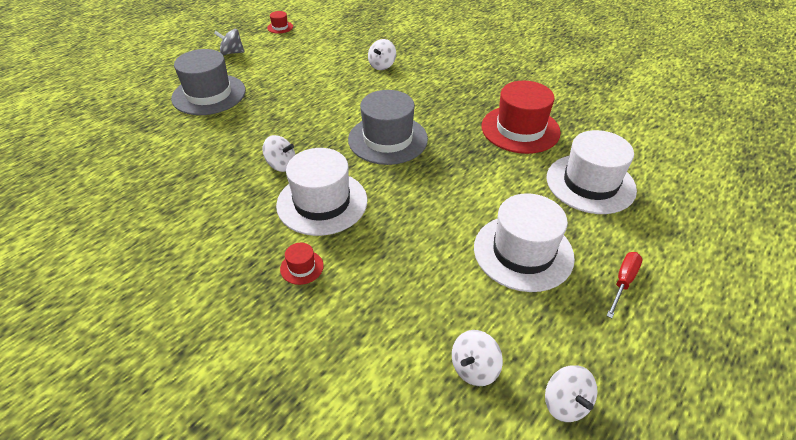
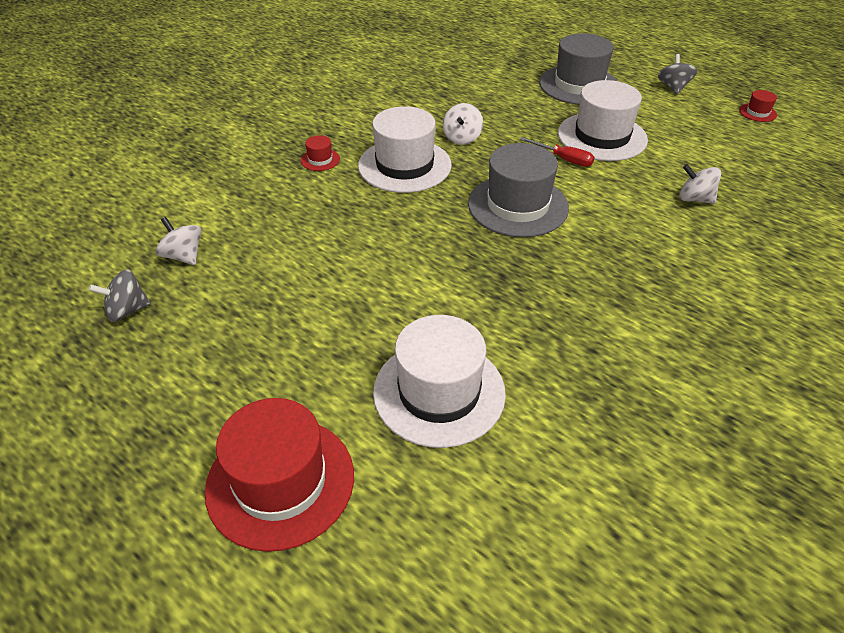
camera: 90 degrees right, 0 degrees up
white hat [474,193,575,292] -> white hat moved to [558,80,648,161]
red hat [482,81,561,154] -> red hat moved to [205,398,354,552]
white spinning top [545,365,597,422] -> grey spinning top [89,269,151,322]
red screwdriver [606,252,642,318] -> red screwdriver moved to [520,137,595,167]

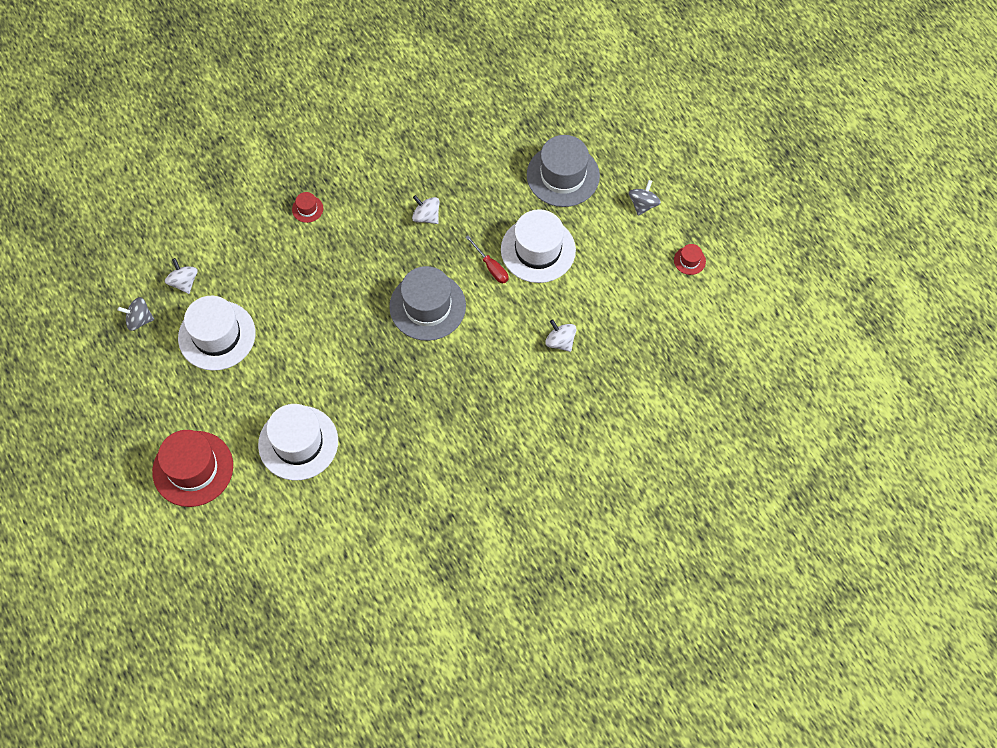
camera: 20 degrees right, 20 degrees up
white hat [358,106,452,193] -> white hat moved to [178,296,256,371]
white spinning top [443,103,483,145] -> white spinning top turned 90 degrees clockwise [412,195,440,224]

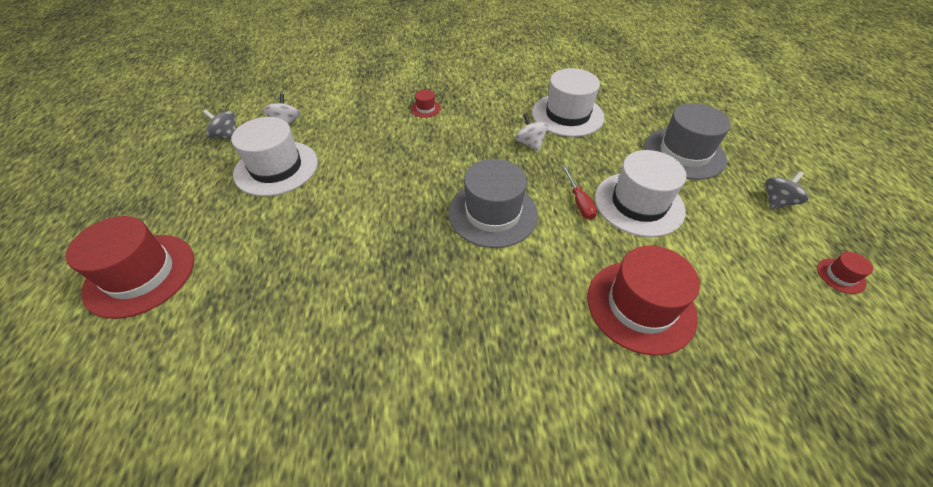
camera: 25 degrees right, 15 degrees down
white hat [258,404,338,480] -> white hat moved to [532,68,604,137]
white spinning top [545,319,576,352] -> red hat [587,246,700,356]

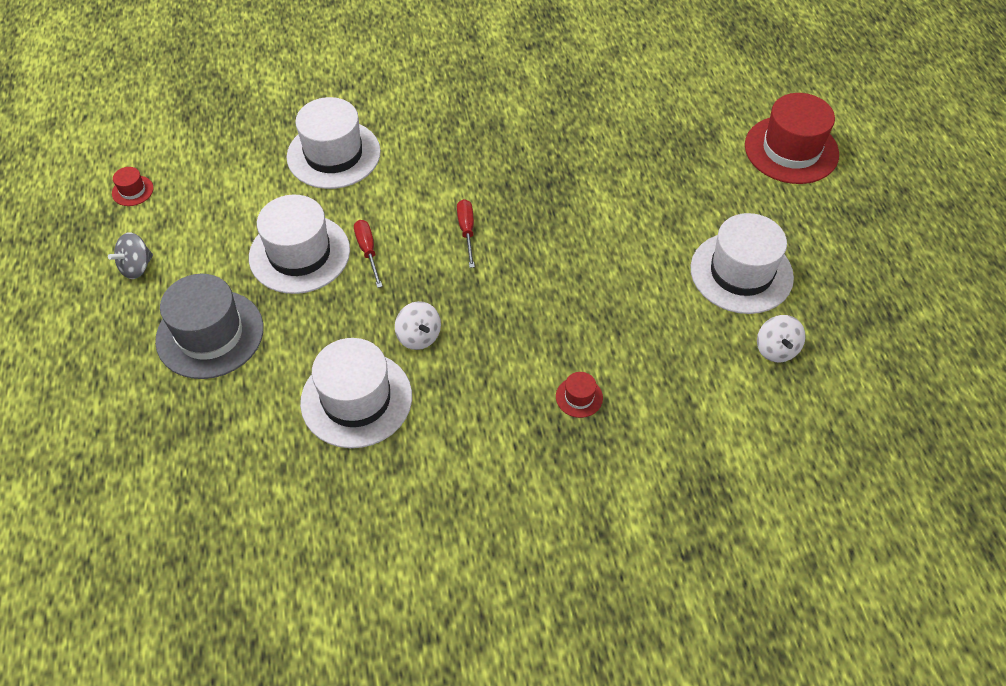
camera: 175 degrees right, 5 degrees up
grey spinning top [203,109,236,139] -> none
grey hat [448,159,538,248] -> red screwdriver [457,199,475,268]
red hat [587,246,700,356] -> white hat [287,97,381,189]

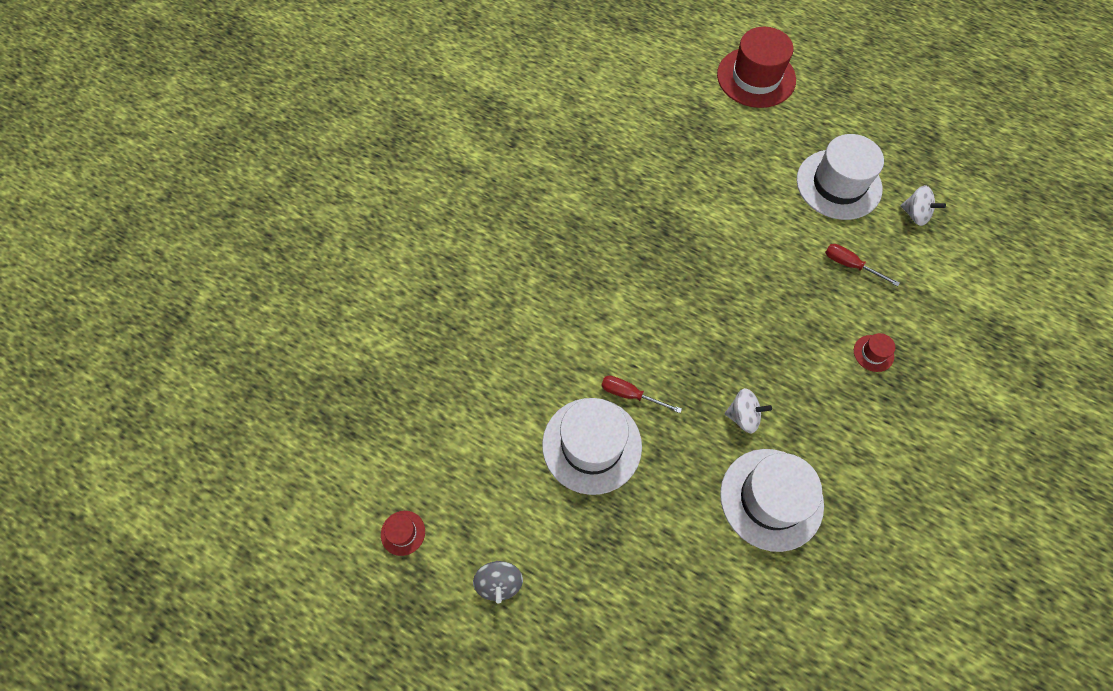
camera: 50 degrees left, 10 degrees up
grey hat [155,274,264,379] -> none
white hat [287,97,381,189] -> none
red screwdriver [457,199,475,268] -> red screwdriver moved to [825,244,900,286]

